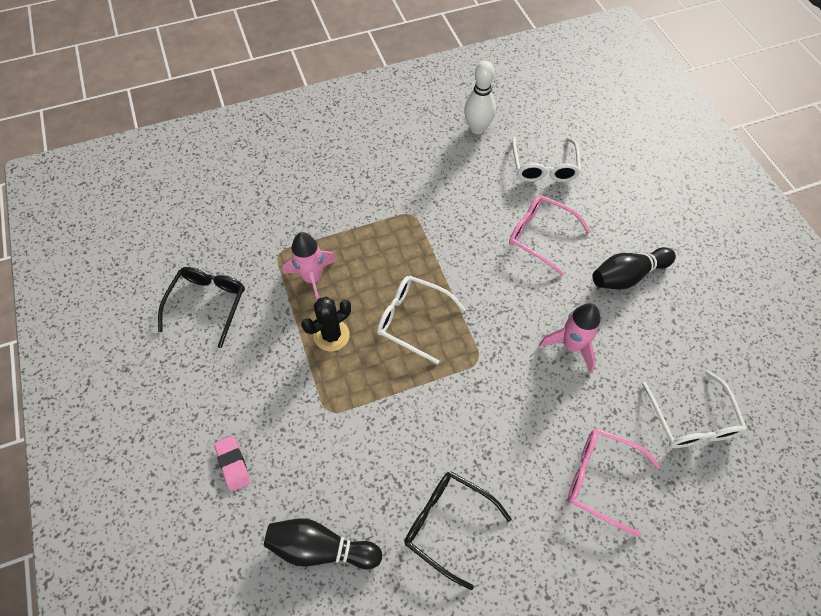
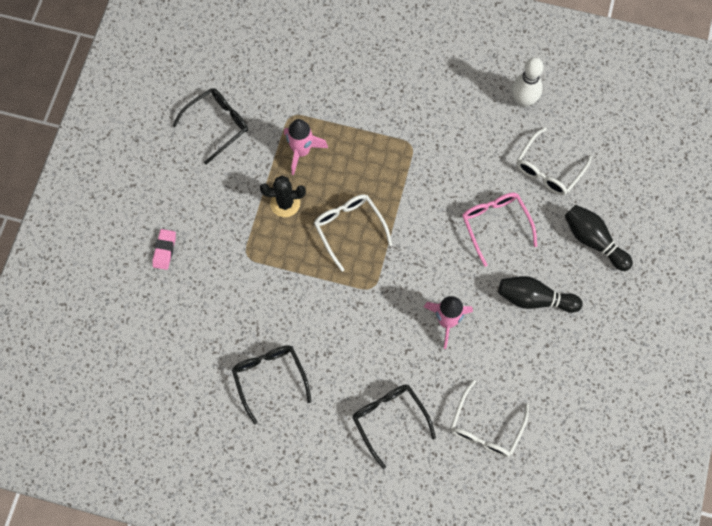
camera: 35 degrees right, 10 degrees up
black bowling pin [264,518,382,570] -> black bowling pin moved to [565,205,633,271]
pink glasses [568,428,660,537] -> black glasses [352,384,436,469]

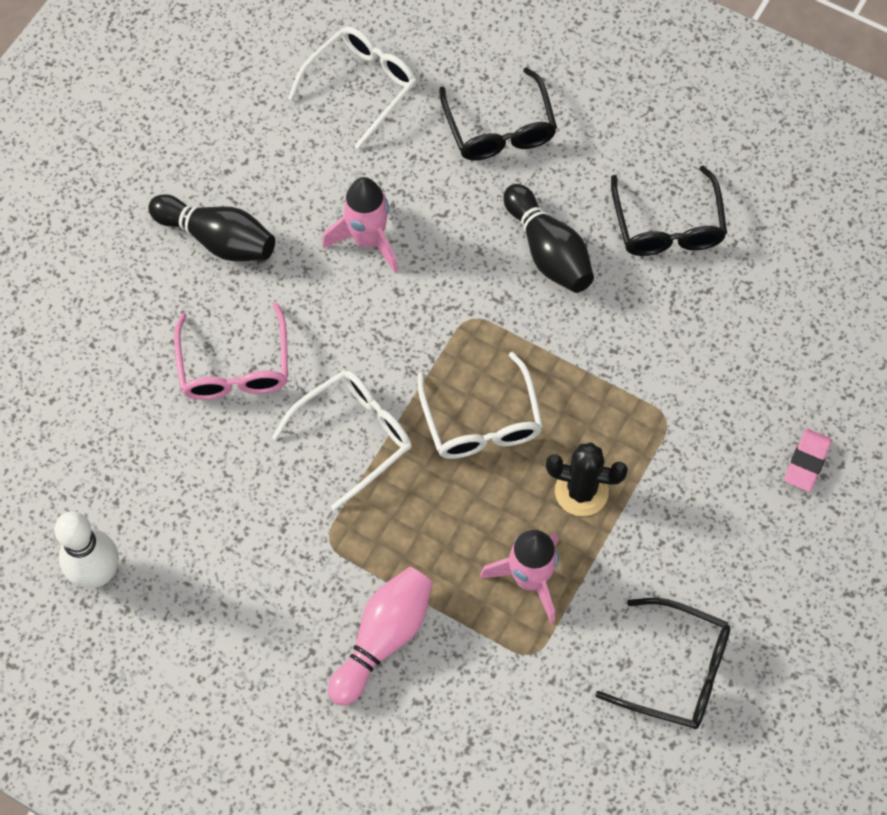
camera: 165 degrees left, 5 degrees down
black glasses [172,88,248,165] -> black glasses turned 135 degrees counterclockwise [595,598,730,729]
white glasses [516,127,592,196] -> white glasses moved to [272,370,412,511]
black bowling pin [565,205,633,271] -> black bowling pin moved to [503,184,594,293]
none -> pink bowling pin [328,567,433,706]

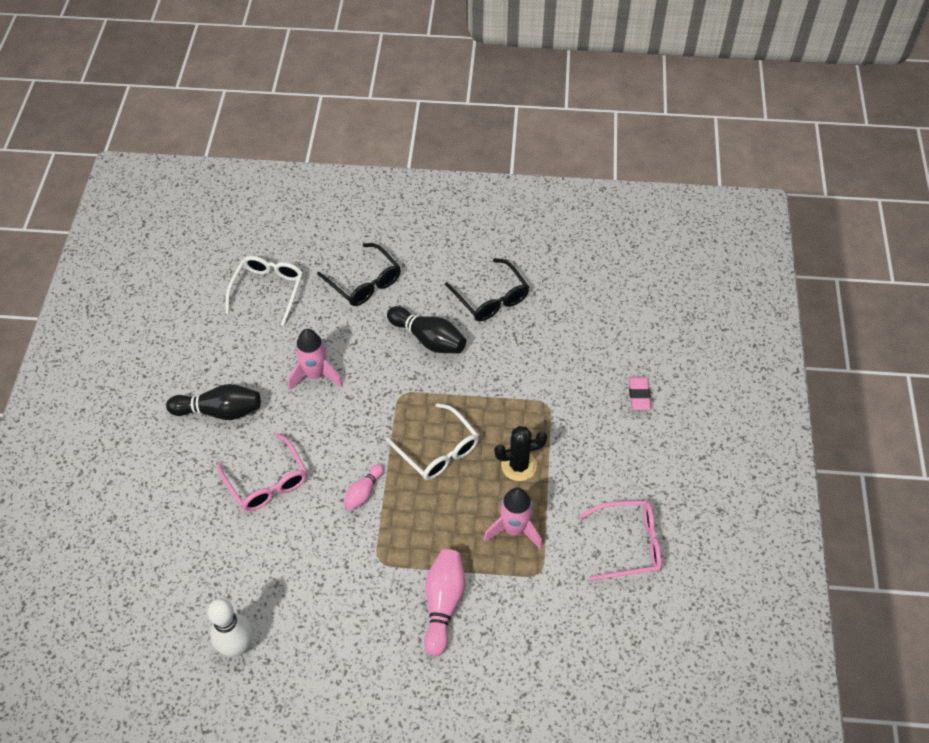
camera: 25 degrees left, 10 degrees down
white glasses [272,370,412,511] -> pink bowling pin [344,464,384,510]
black glasses [595,598,730,729] -> pink glasses [580,501,662,581]

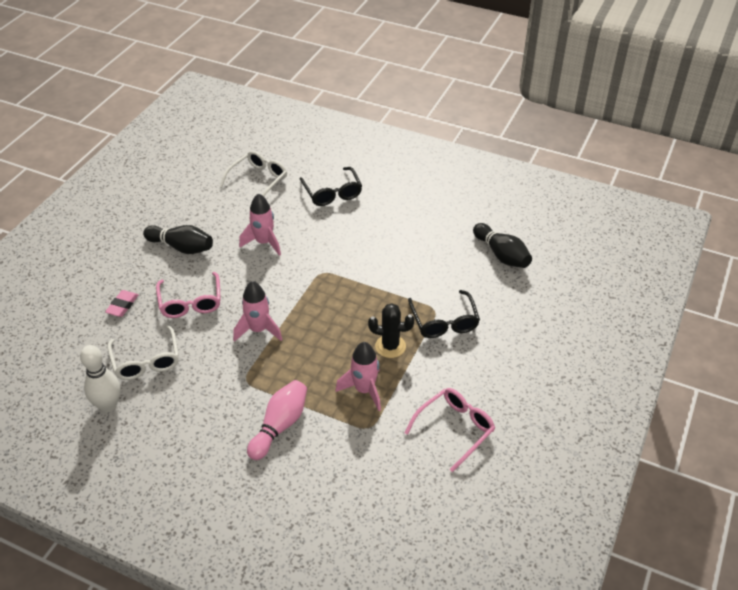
camera: 20 degrees right, 10 degrees down
pink bowling pin [344,464,384,510] -> pink rocket [233,281,282,342]
white glasses [386,403,479,480] -> white glasses moved to [107,325,179,380]
black bowling pin [387,306,466,354] -> black bowling pin moved to [473,223,532,268]
black glasses [445,258,529,321] -> black glasses moved to [408,290,480,338]
pink glasses [580,501,662,581] -> pink glasses turned 60 degrees counterclockwise [405,388,495,472]
pink eraser [629,377,651,410] -> pink eraser moved to [105,290,138,317]

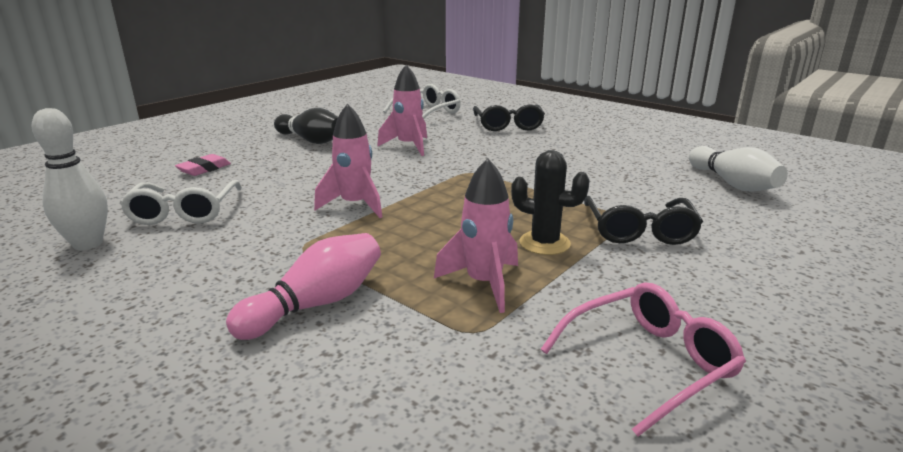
camera: 15 degrees right, 20 degrees down
pink glasses [156,272,221,318] -> none
black bowling pin [473,223,532,268] -> white bowling pin [689,146,788,192]

